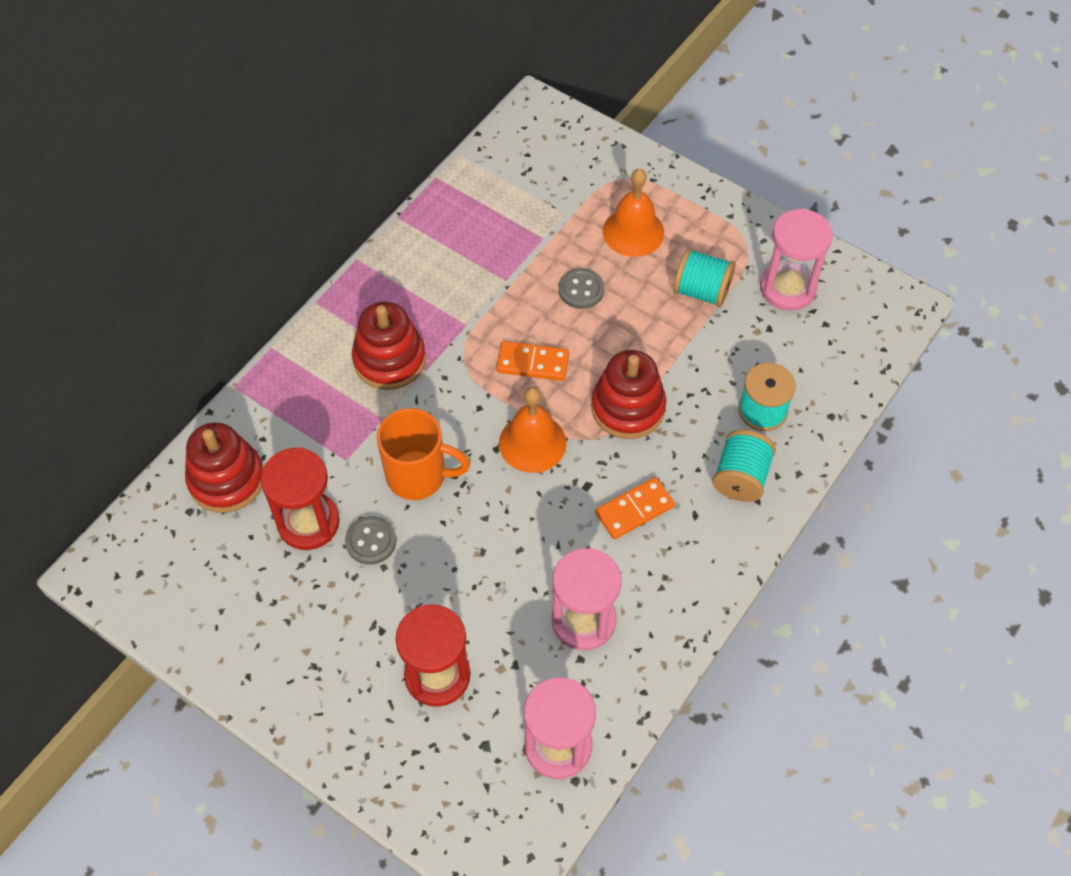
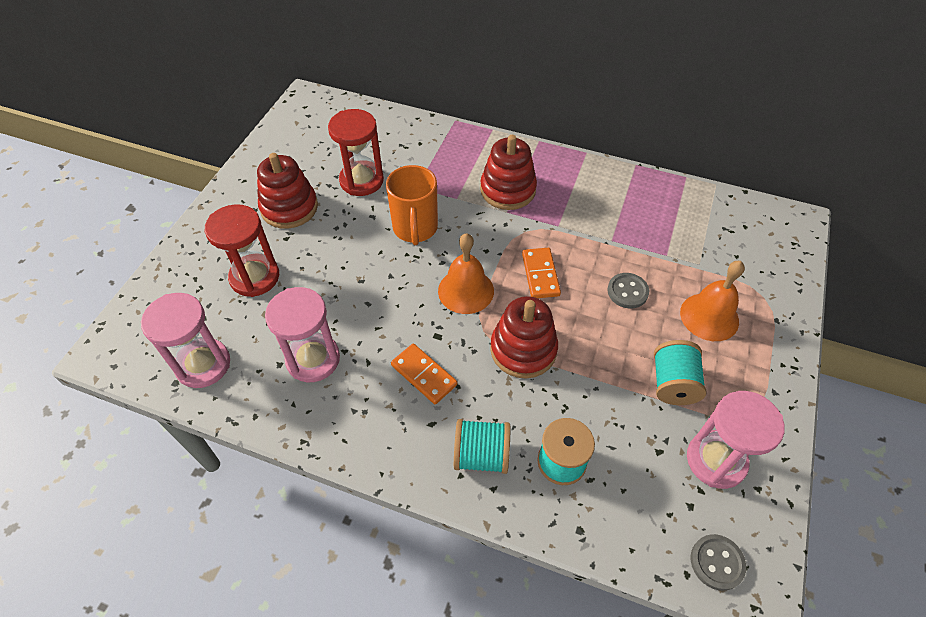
camera: 75 degrees right, 5 degrees down
red stacking toy [185,422,264,513] -> red stacking toy moved to [257,153,318,229]
grey button [345,516,396,565] -> grey button moved to [691,534,746,591]

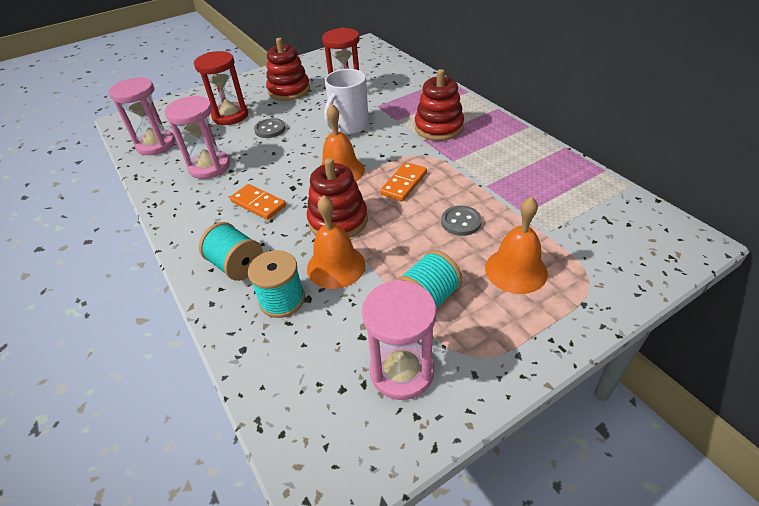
camera: 40 degrees right, 10 degrees down
orange mug [386,165,438,245] -> white mug [324,69,369,134]
orange domino [391,344,457,404] -> orange domino turned 45 degrees counterclockwise [230,184,286,220]
grey button [691,534,746,591] -> grey button moved to [254,118,286,138]
none -> orange bell [307,195,365,289]

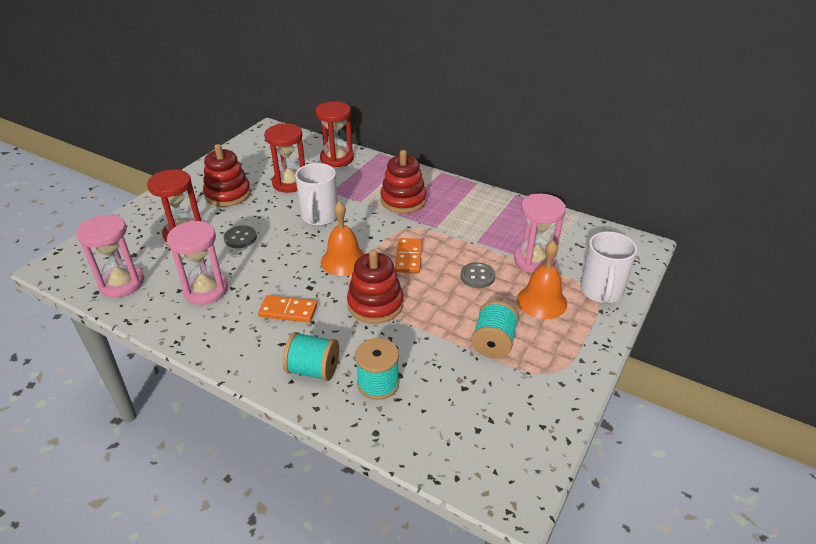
camera: 30 degrees left, 5 degrees down
orange bell [307,195,365,289] -> none
pink hourglass [362,280,437,400] -> pink hourglass moved to [514,193,566,273]
none -> red hourglass [315,101,354,167]
none -> white mug [580,232,637,303]

